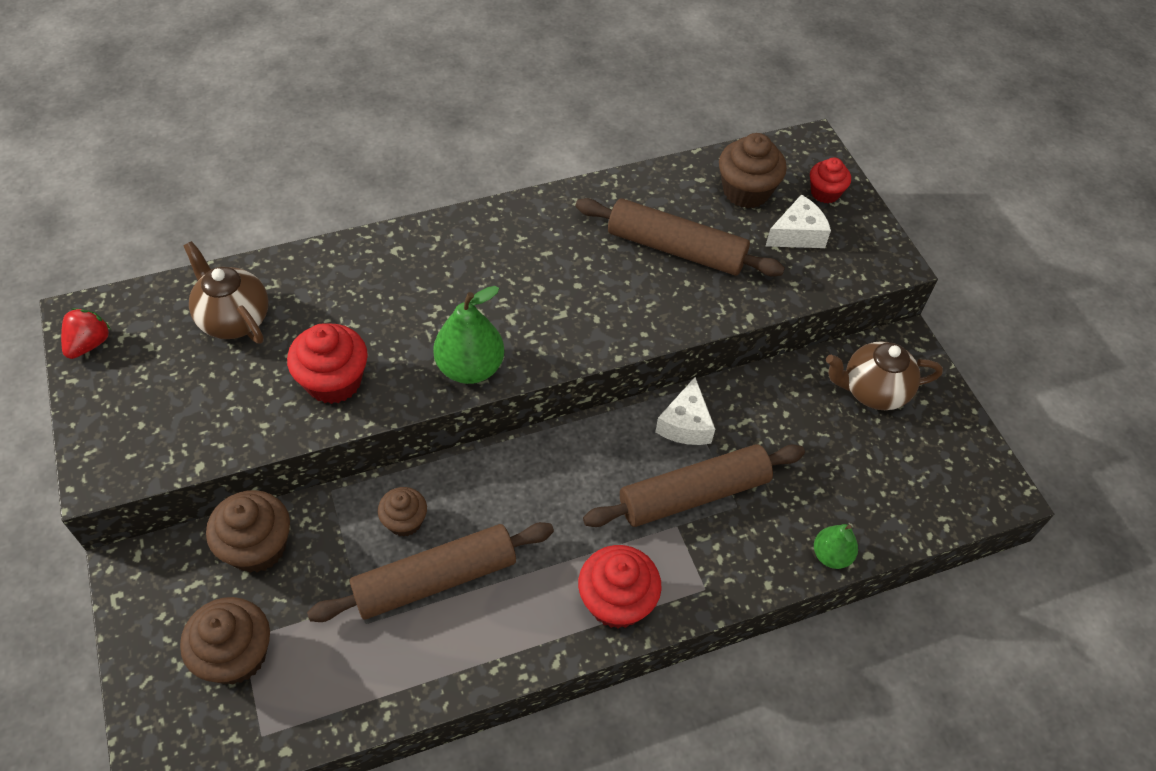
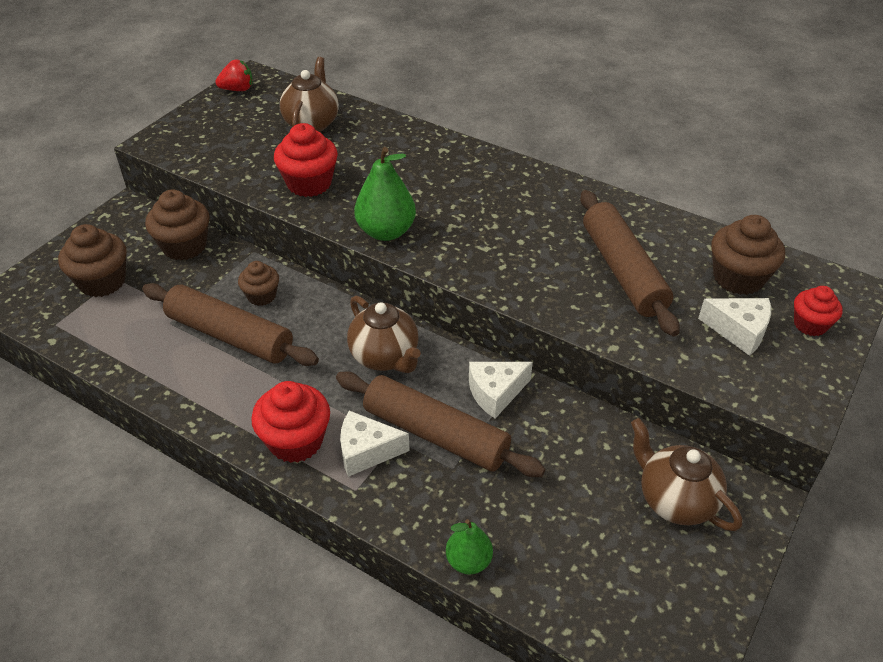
camera: 55 degrees right, 10 degrees down
none -> white cheese [340,411,410,477]
none -> brown teapot [347,296,421,373]

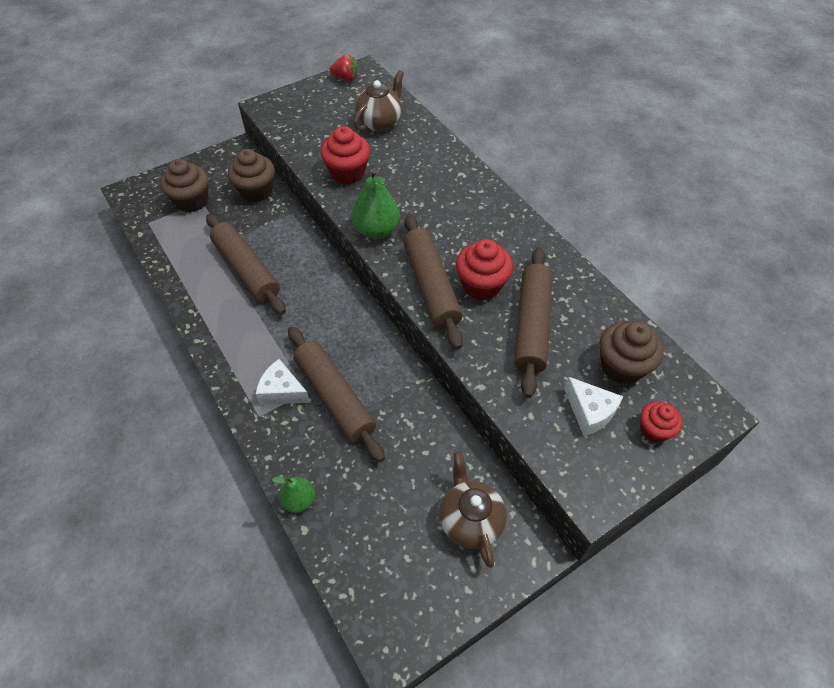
camera: 25 degrees right, 10 degrees up
brown cupcake [238,261,279,306] -> none
red cupcake [251,381,330,463] -> red cupcake moved to [456,239,513,300]
brown teapot [347,296,421,373] -> none
white cheese [469,362,533,419] -> none
none -> brown rolling pin [403,214,463,350]

